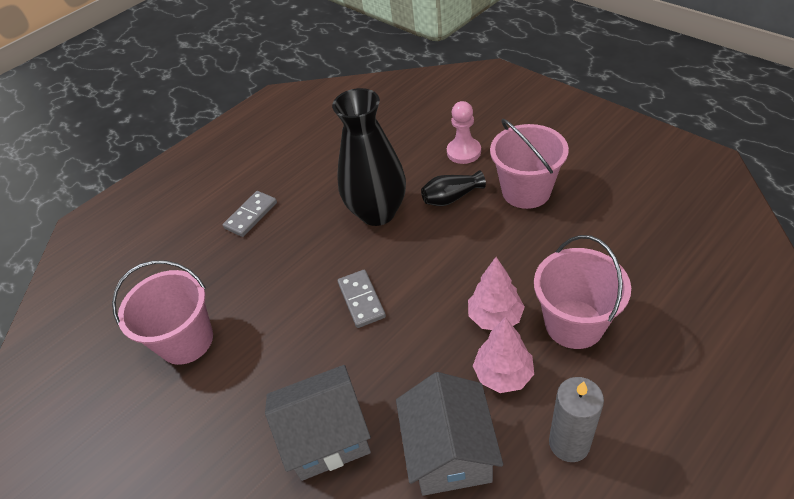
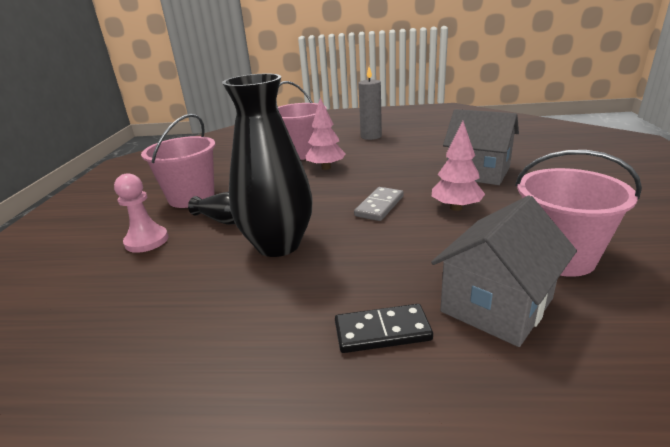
camera: 135 degrees left, 20 degrees down
grey domino [223,191,277,237] -> black domino [335,304,433,353]
grey house [396,372,503,496] -> grey house moved to [431,196,577,347]
pink tree [473,317,534,393] -> pink tree moved to [432,121,485,211]

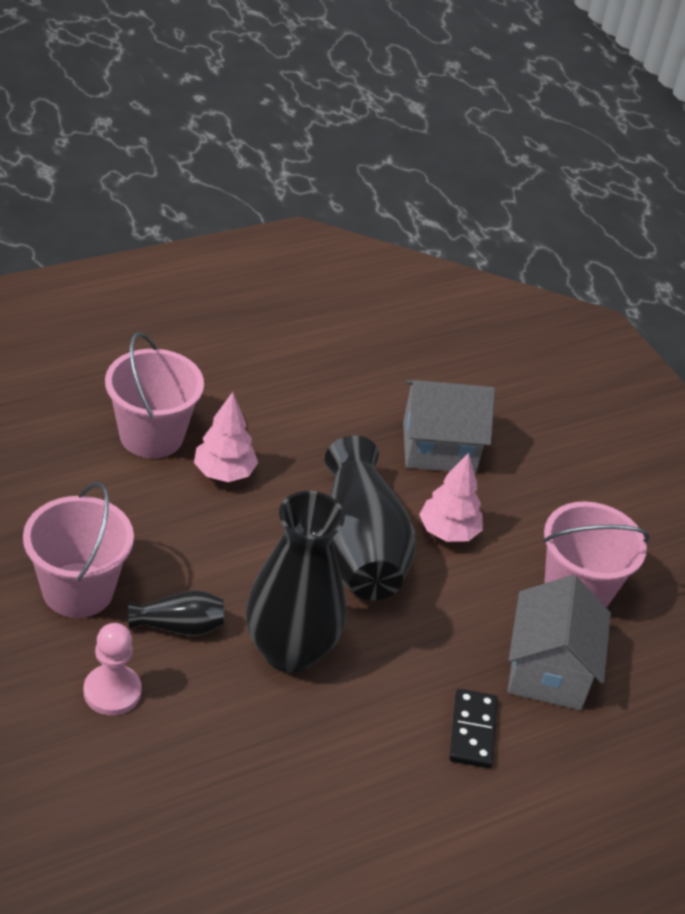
camera: 40 degrees left, 15 degrees up
black domino [335,304,433,353] -> black domino turned 45 degrees counterclockwise [449,689,498,768]
grey domino [354,187,404,221] -> black vase [325,435,416,601]
grey candle [358,67,382,140] -> none

